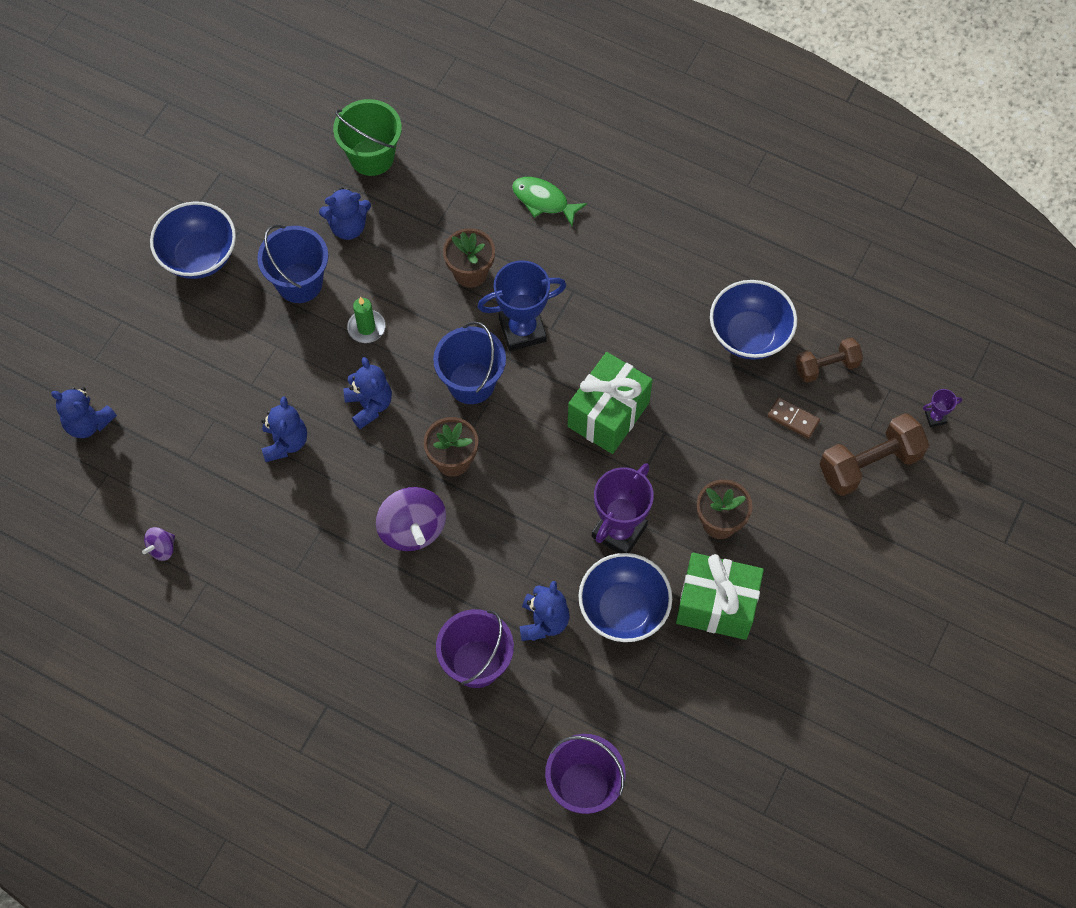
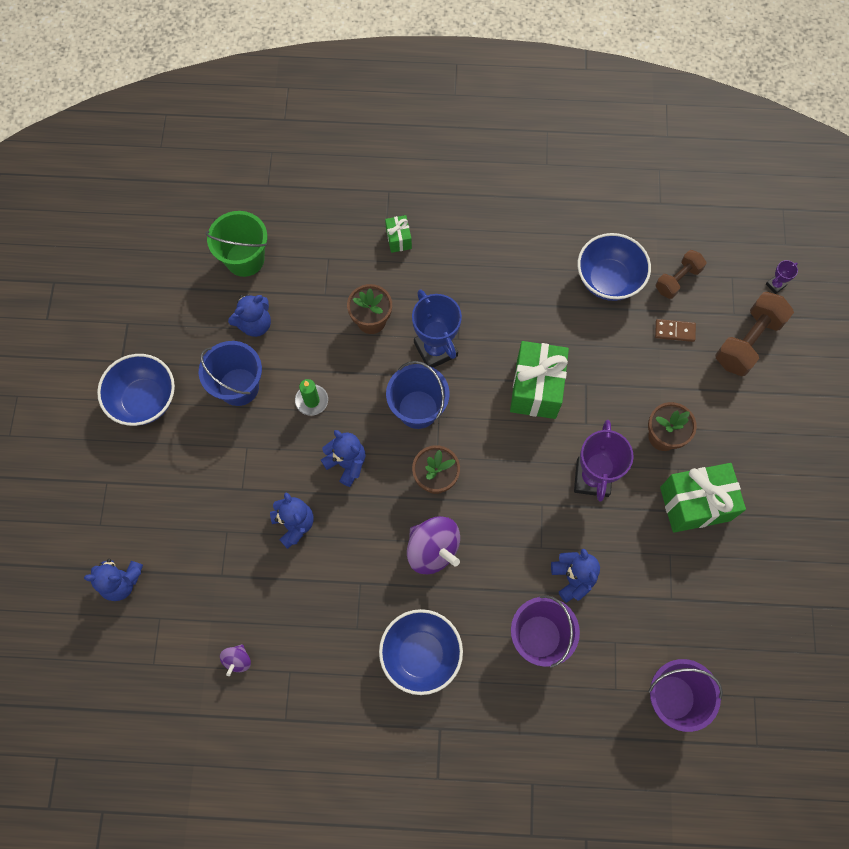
camera: 25 degrees left, 5 degrees up
blue trophy [477,260,566,351] -> blue trophy turned 75 degrees counterclockwise [412,289,462,368]
green fish [512,177,587,226] -> green gift [385,215,412,253]
blue bowl [578,553,672,642] -> blue bowl moved to [379,609,463,695]

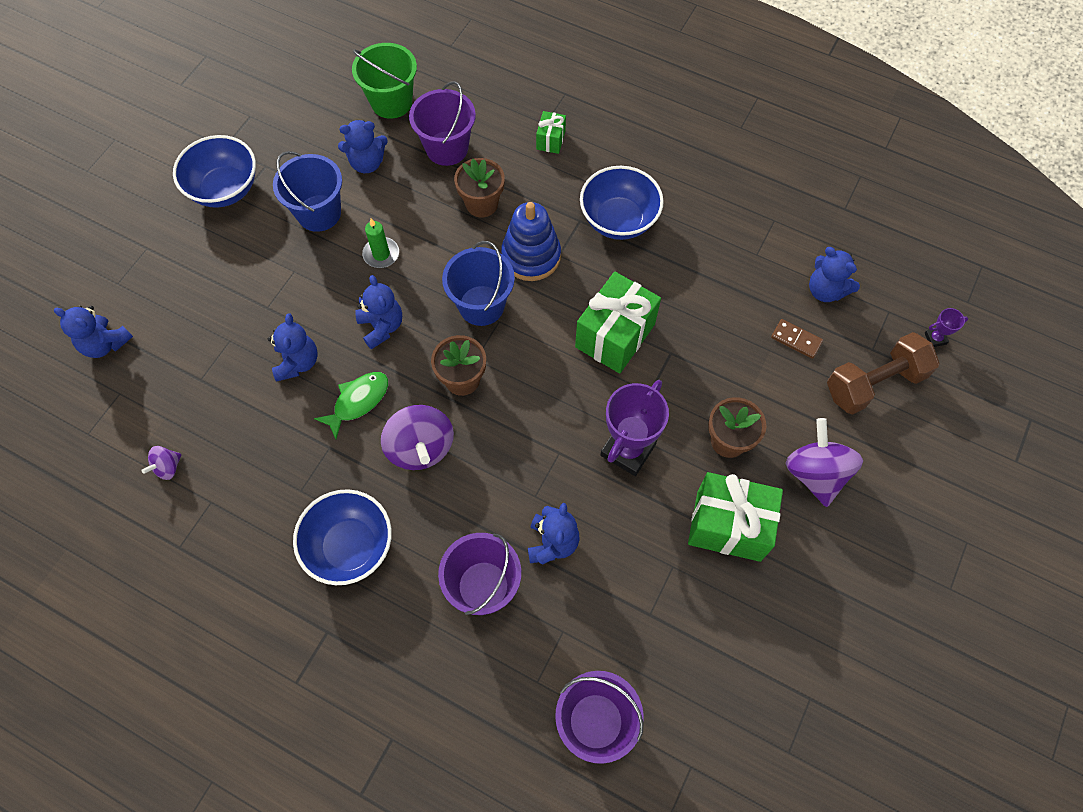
camera: 25 degrees right, 5 degrees down
blue trophy [412,289,462,368] -> blue stacking toy [501,202,561,281]
blue bowl [577,233,651,301] -> blue bowl moved to [580,166,664,240]
brown dumbbell [655,250,706,299] -> blue teddy bear [809,247,860,302]
none -> green fish [314,372,388,439]
none -> purple bucket [409,81,476,166]
none -> purple spinning top [786,418,863,507]

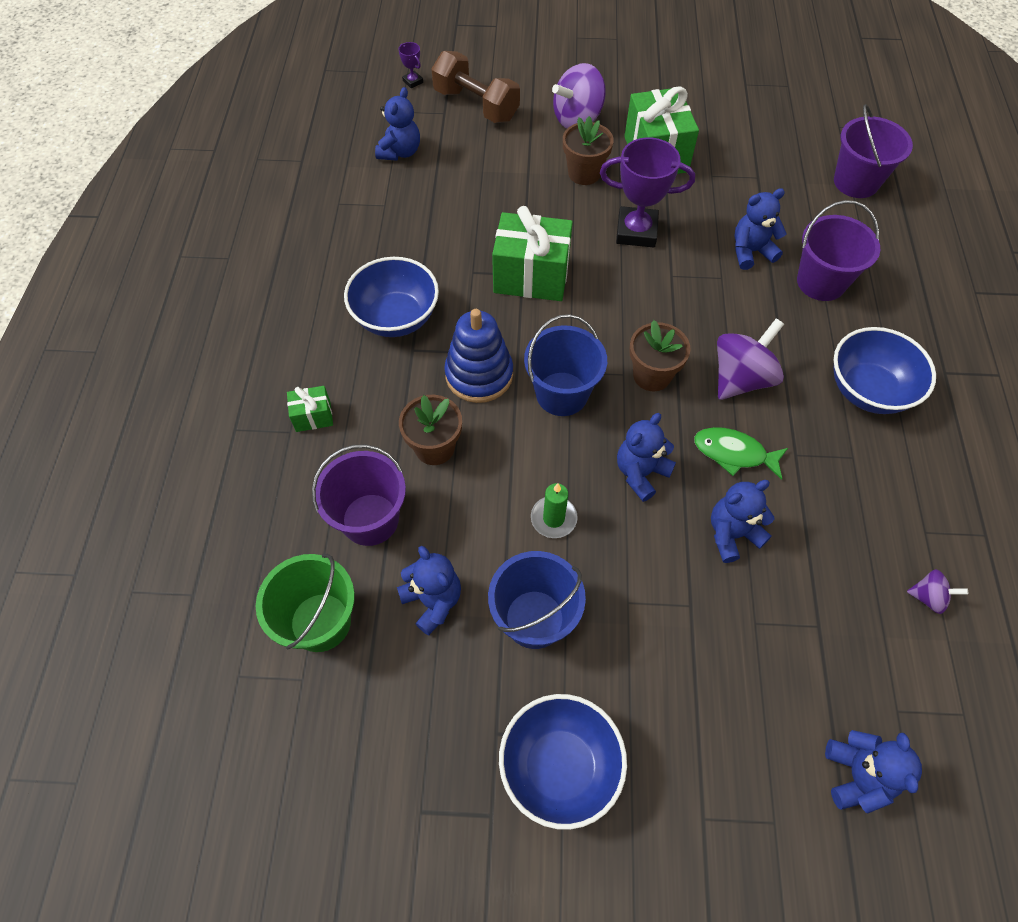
camera: 115 degrees left, 5 degrees down
brown domino [771,319,823,359] -> none

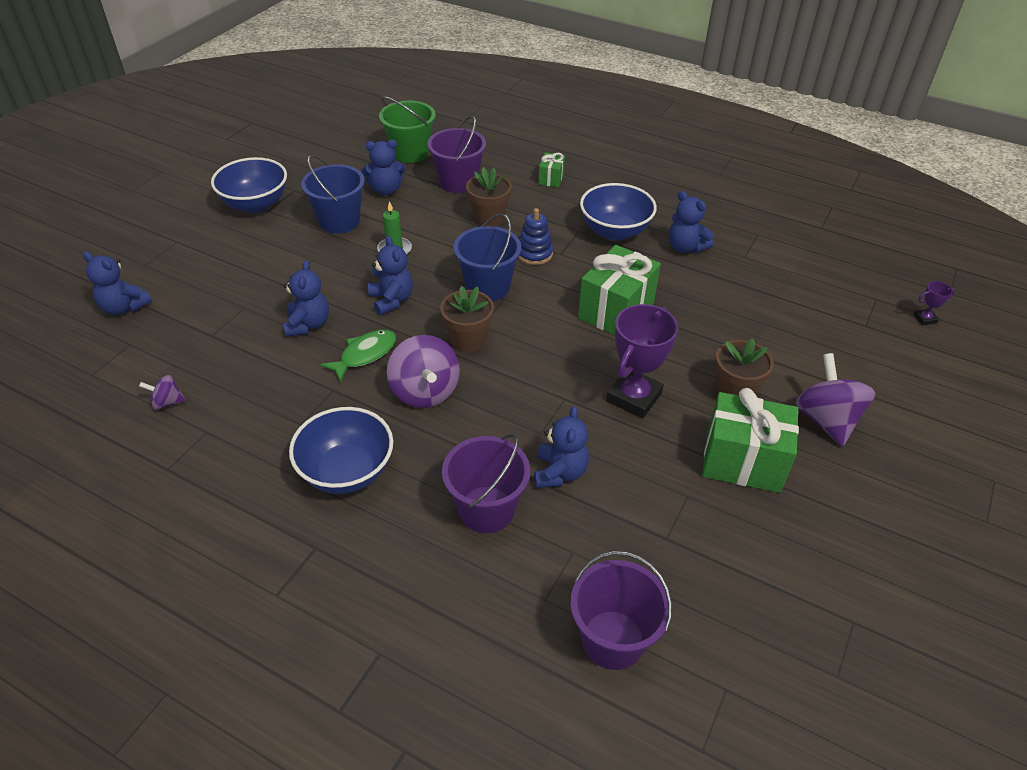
camera: 115 degrees right, 15 degrees down
blue teddy bear [375,87,420,161] -> blue teddy bear moved to [669,191,714,253]
brown dumbbell [431,51,520,123] -> none
blue stacking toy [444,309,513,403] -> blue stacking toy [518,208,553,265], size x0.66
purple spinning top [907,569,968,614] -> purple spinning top turned 45 degrees clockwise [139,375,186,410]

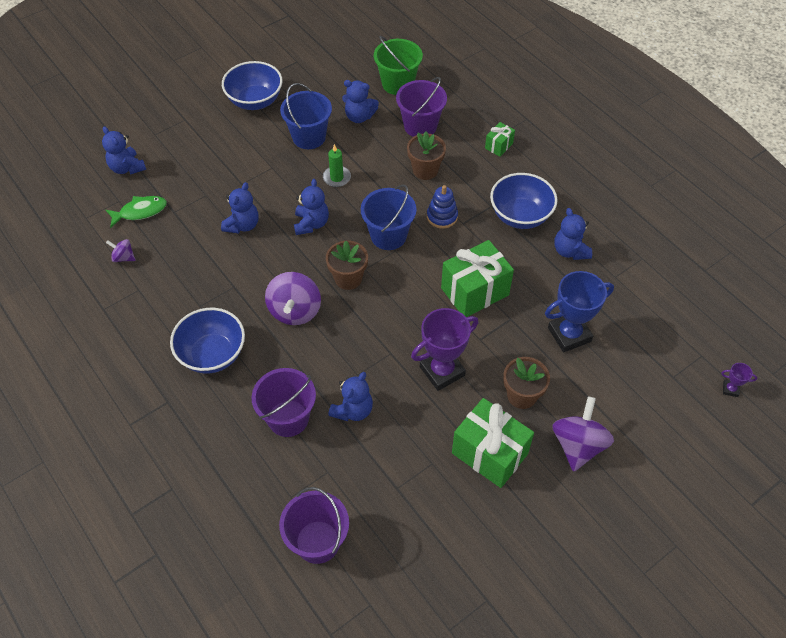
camera: 25 degrees right, 10 degrees up
green fish [320,330,396,382] -> green fish moved to [106,196,167,228]
none -> blue trophy [545,271,614,352]

